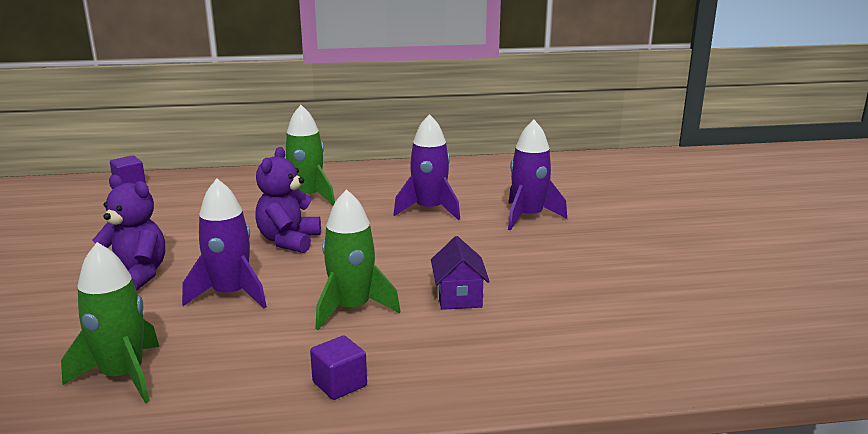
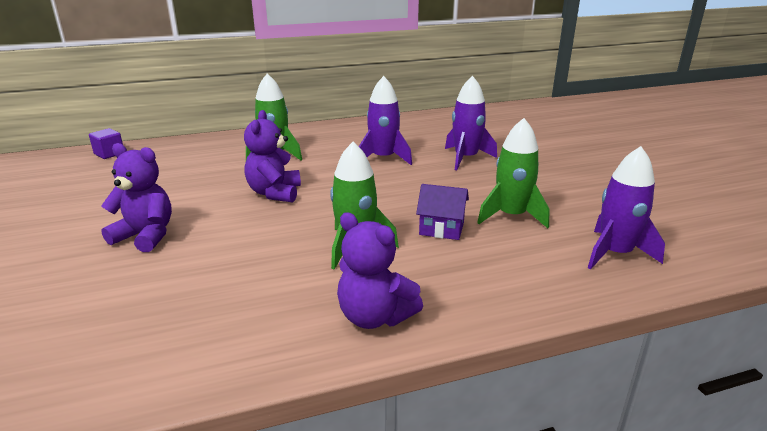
camera: 10 degrees left, 5 degrees up
green rocket [61,242,159,403] -> green rocket moved to [477,118,549,228]
purple rocket [182,179,267,308] -> purple rocket moved to [588,146,665,269]
purple cube [310,335,367,400] -> purple teddy bear [337,212,423,329]
purple house [431,236,490,310] -> purple house turned 60 degrees counterclockwise [416,184,469,240]

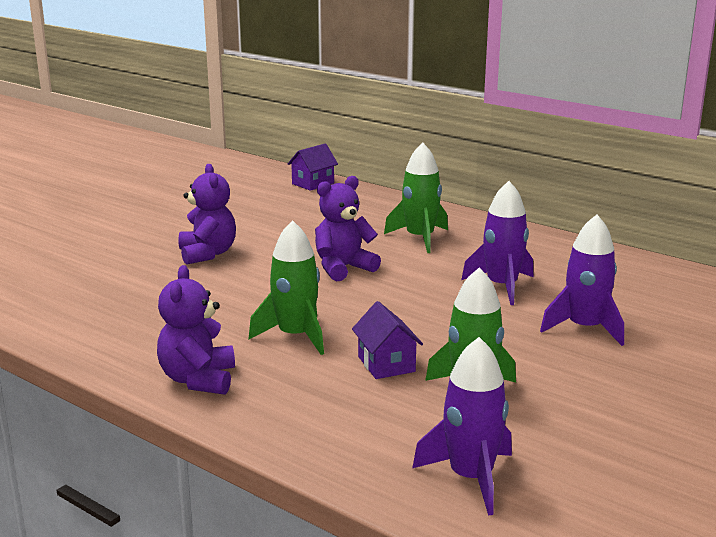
camera: 55 degrees right, 5 degrees down
purple cube [89,128,123,159] -> purple house [288,143,338,191]

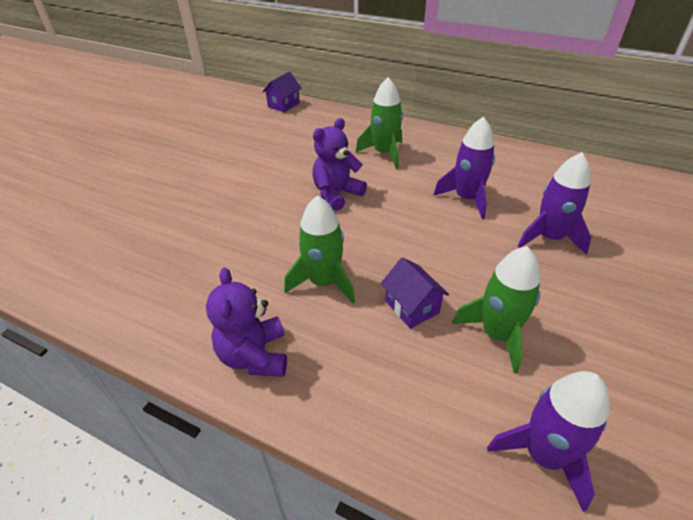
camera: 10 degrees left, 20 degrees up
purple teddy bear [179,164,236,265] -> none

